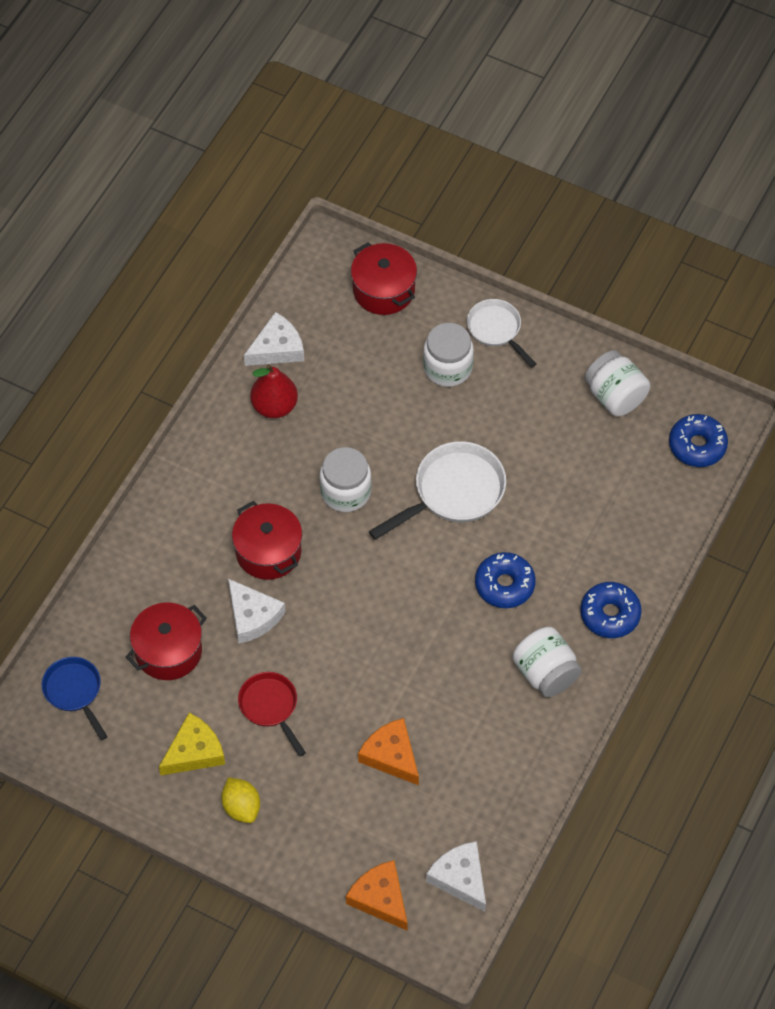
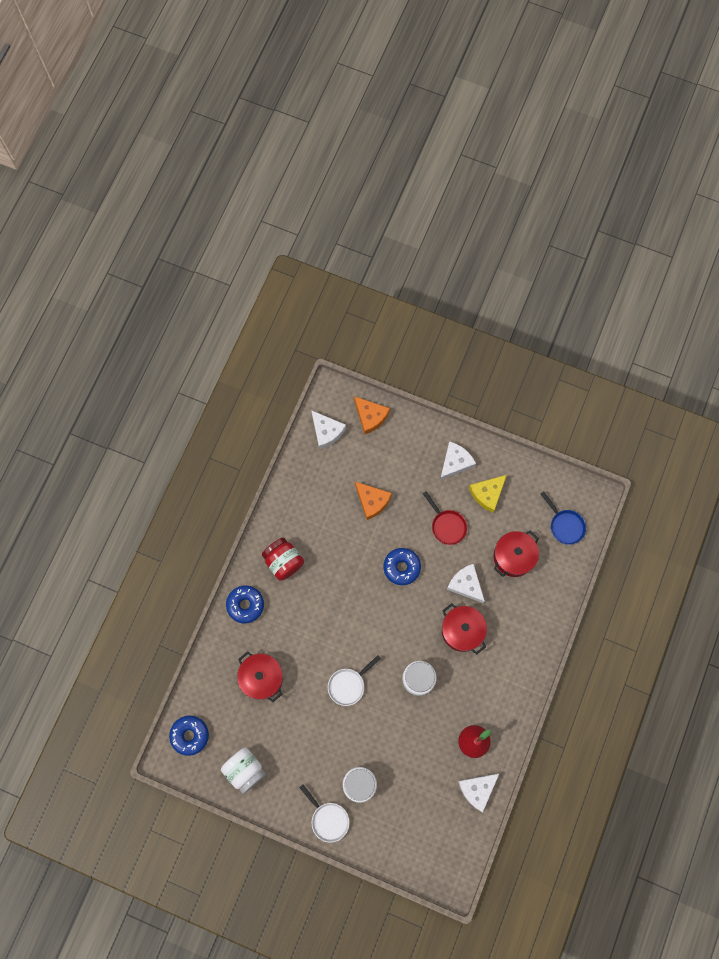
camera: 175 degrees right, 15 degrees up
yellow lemon [221,777,260,823] -> white cheese [440,441,476,480]
red pot [351,242,417,315] -> red pot moved to [237,651,283,702]
white pan [369,441,506,540] -> white pan [328,655,381,706], size x0.62
blue donut [475,552,536,608] -> blue donut moved to [384,548,421,585]
white jar [512,627,582,697] -> red jar [262,538,304,581]

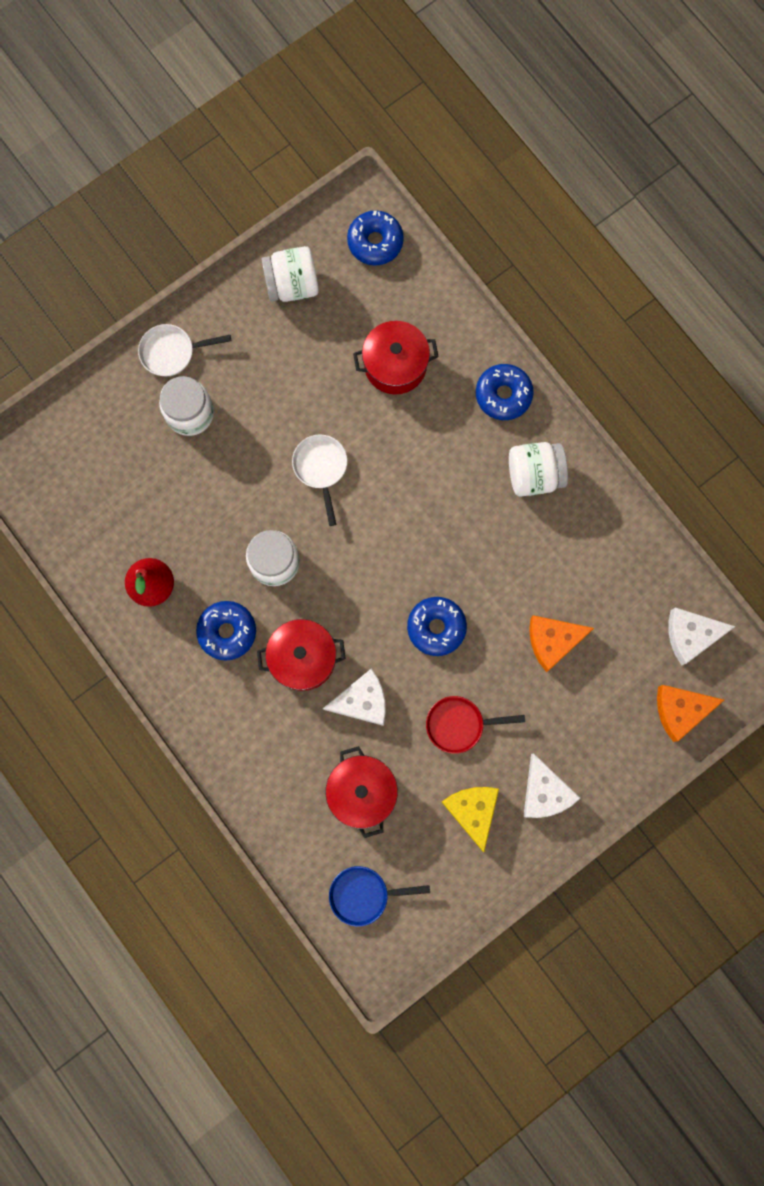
camera: 120 degrees right, 5 degrees up
red jar [262,538,304,581] -> white jar [509,442,568,497]
white cheese [458,773,499,812] -> none
none -> blue donut [196,601,256,661]

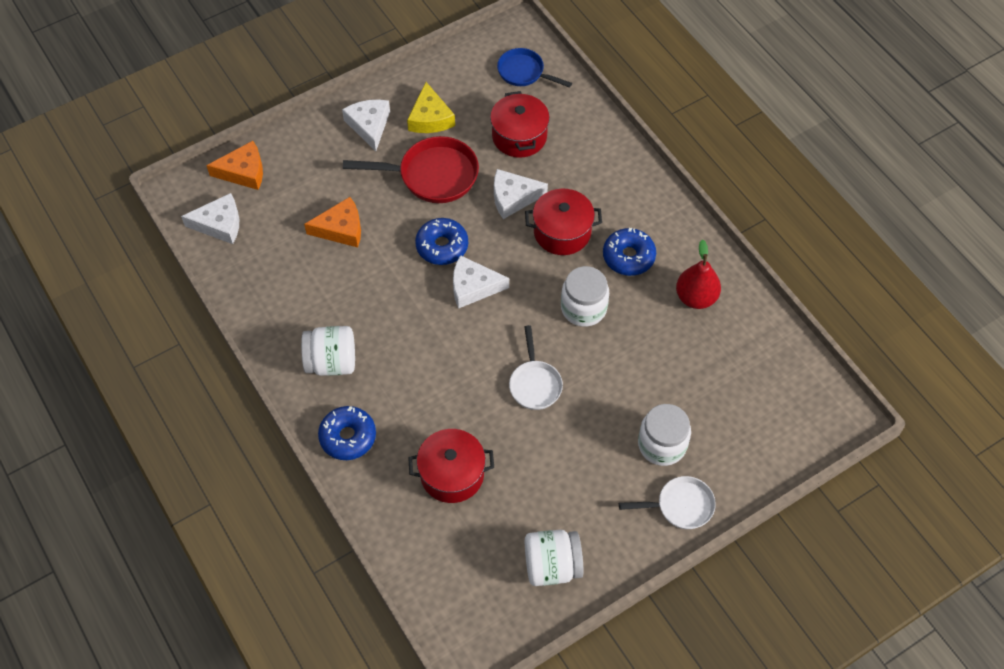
camera: 175 degrees left, 20 degrees down
blue pan [329,866,430,927] -> blue pan turned 150 degrees counterclockwise [497,48,572,88]
blue donut [347,210,404,266] -> none
red pan [426,696,525,754] -> red pan [343,136,479,203], size x1.60
none -> white cheese [453,255,509,309]

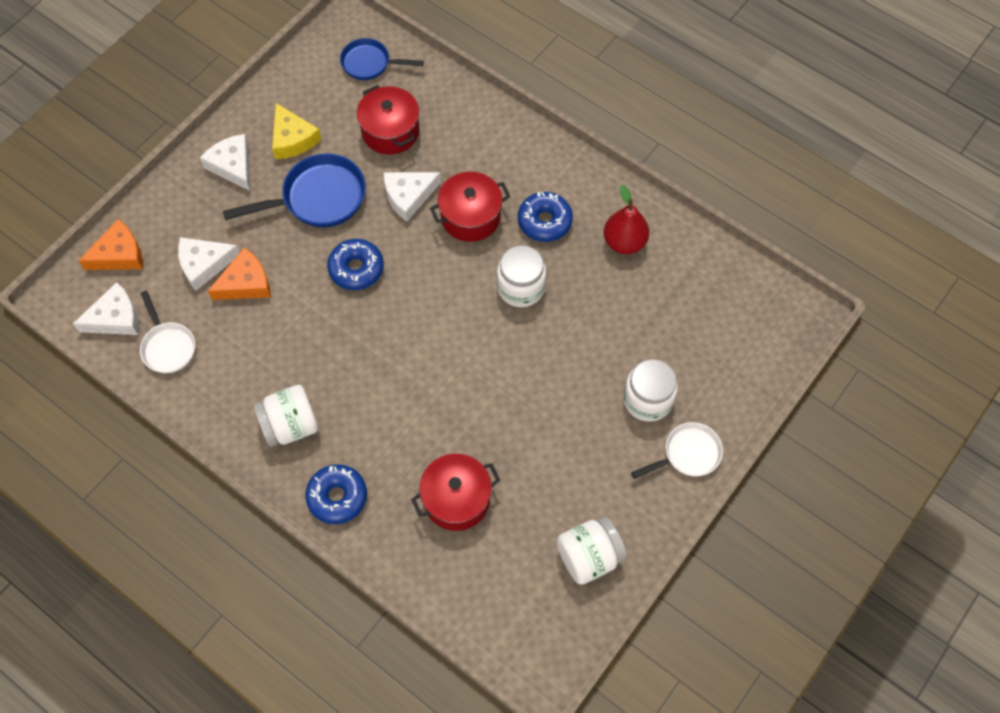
camera: 20 degrees left, 5 degrees up
red pan [343,136,479,203] -> blue pan [223,153,366,227]
white cheese [453,255,509,309] -> white cheese moved to [178,237,240,291]
white pan [509,325,563,410] -> white pan moved to [140,291,195,373]

